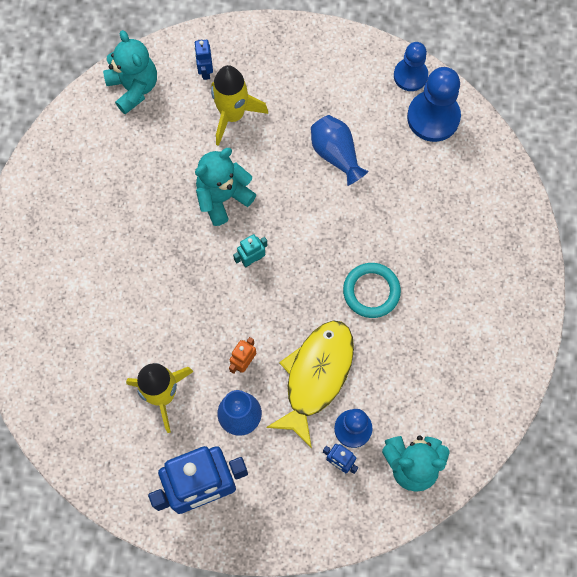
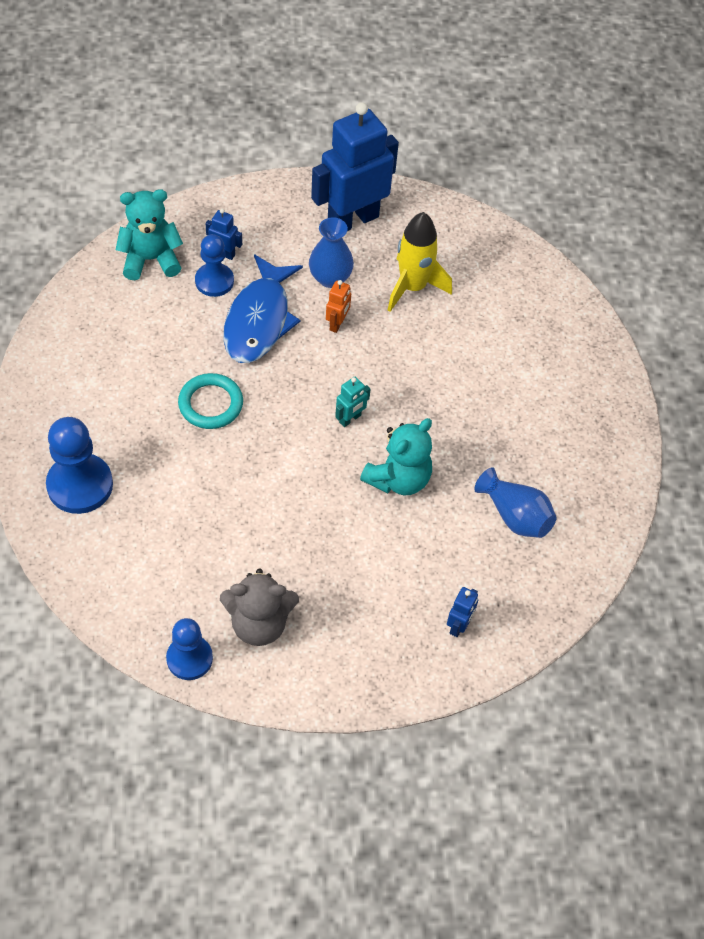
camera: 165 degrees right, 15 degrees down
turquoise teddy bear [103,30,157,114] -> none
blue robot [194,39,213,80] -> blue robot turned 45 degrees clockwise [447,587,478,637]
yellow rocket [211,65,268,146] -> none
yellow fish [266,320,354,448] -> blue fish [223,254,303,363]
blue vase [311,115,369,186] -> blue vase moved to [474,467,557,538]
blue pawn [407,67,461,142] -> blue pawn moved to [46,417,113,514]
none -> grey teddy bear [220,568,299,646]

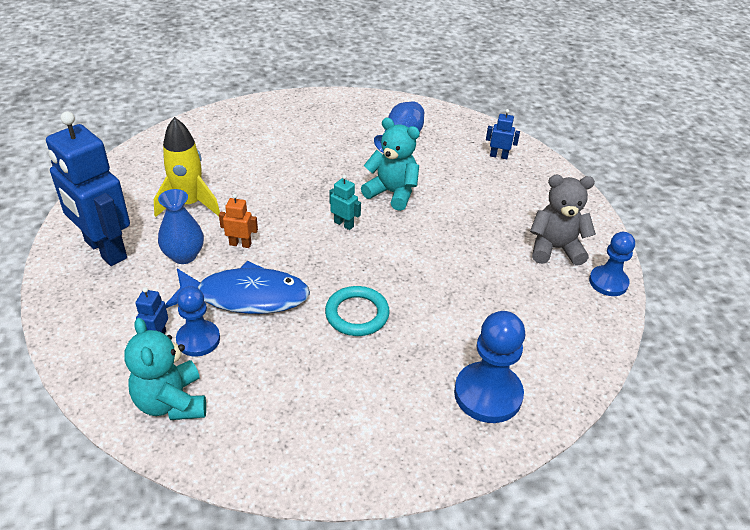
camera: 100 degrees left, 15 degrees down
grey teddy bear [220,568,299,646] -> grey teddy bear turned 75 degrees counterclockwise [530,175,596,266]

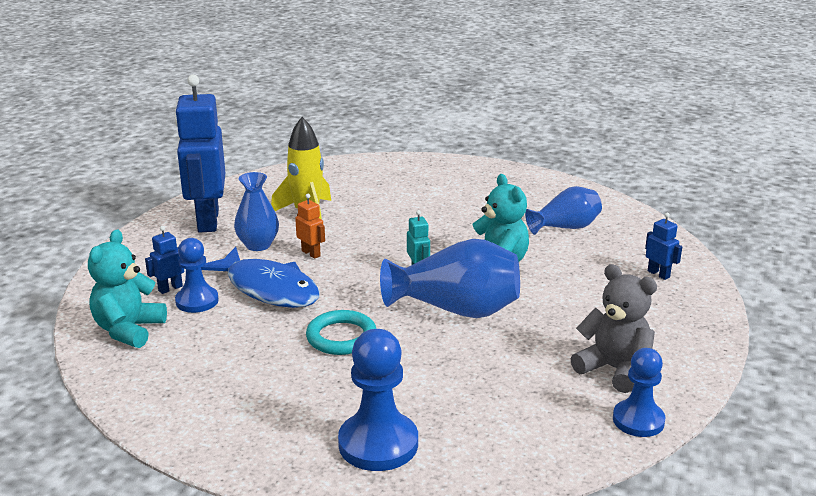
camera: 40 degrees right, 15 degrees down
none -> blue vase [380,239,520,318]

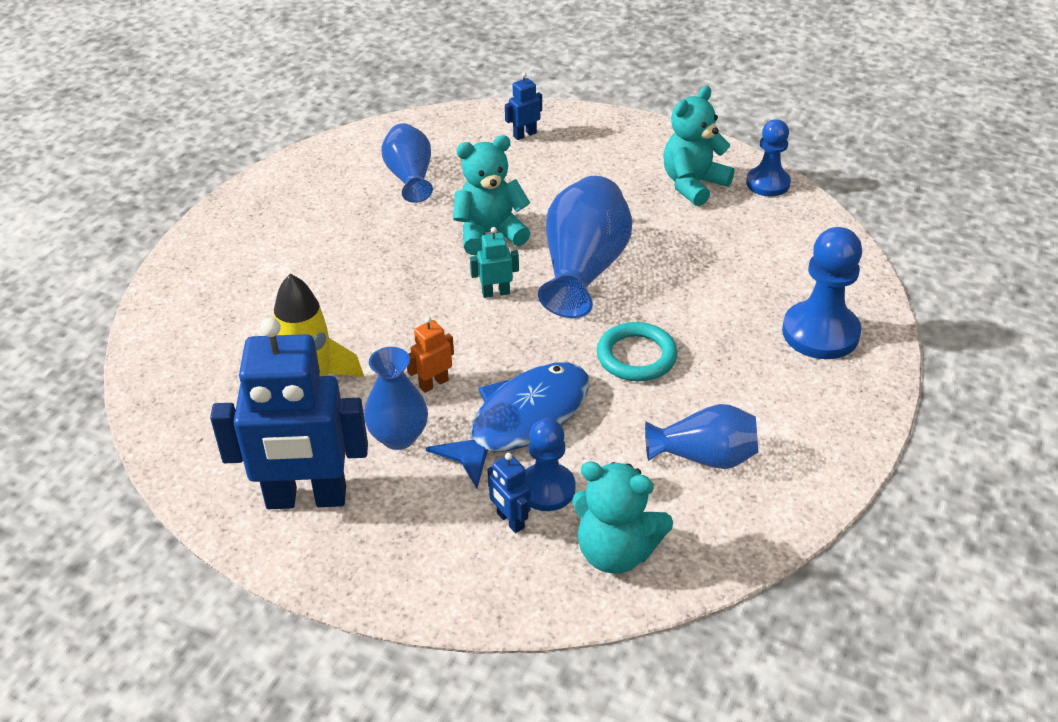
camera: 85 degrees left, 15 degrees up
grey teddy bear [571,264,657,393] -> turquoise teddy bear [663,86,735,206]
none -> blue vase [645,404,758,469]

